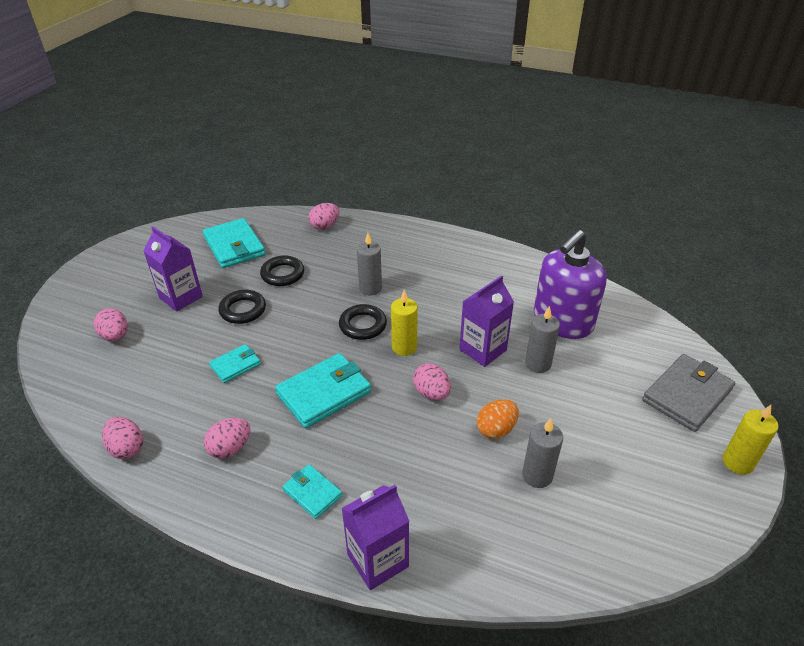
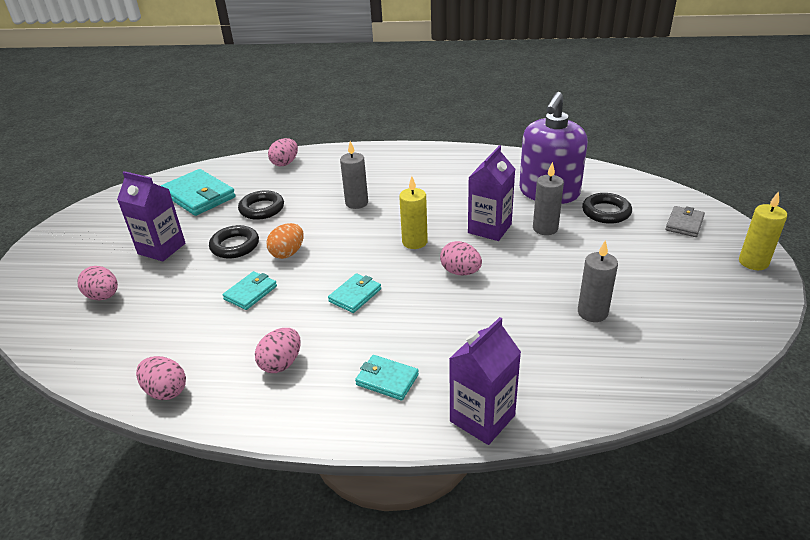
camera: 15 degrees left, 5 degrees down
turquoise wallet [275,353,371,428] -> turquoise wallet [328,274,381,313], size x0.56
black ring [339,304,387,340] -> black ring moved to [582,193,632,224]
orange egg [477,399,519,439] -> orange egg moved to [266,223,304,259]
grey wallet [642,354,735,432] -> grey wallet [666,206,705,237], size x0.56

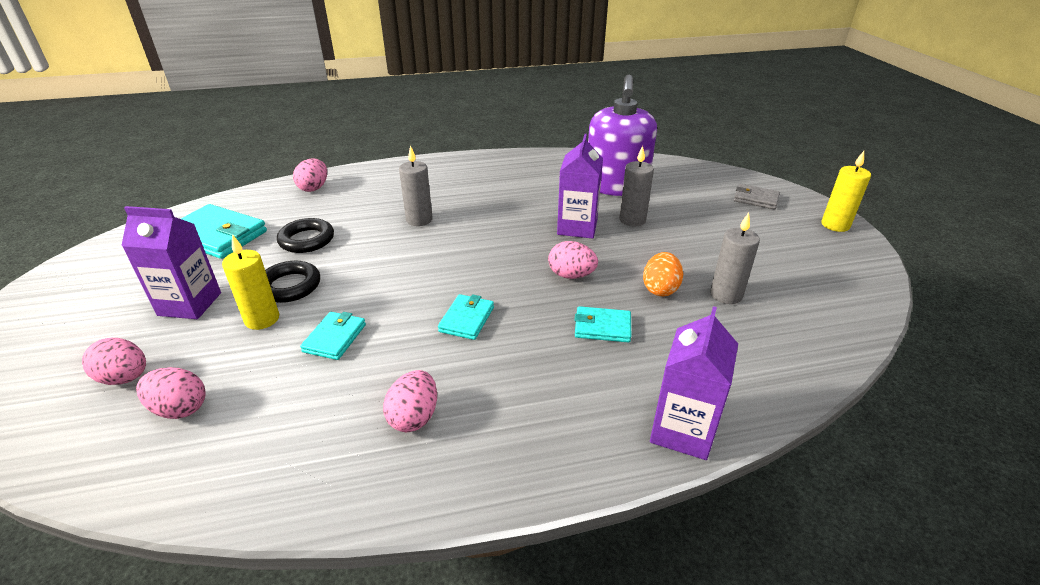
camera: 20 degrees left, 0 degrees up
pink egg [136,356,186,400] -> pink egg moved to [136,367,206,419]
orange egg [266,223,304,259] -> orange egg moved to [643,252,683,296]
turquoise wallet [355,355,419,401] -> turquoise wallet moved to [574,306,631,343]
yellow candle [399,176,428,249] -> yellow candle moved to [222,234,279,330]
black ring [582,193,632,224] -> none
grey wallet [666,206,705,237] -> grey wallet turned 75 degrees counterclockwise [734,184,780,209]

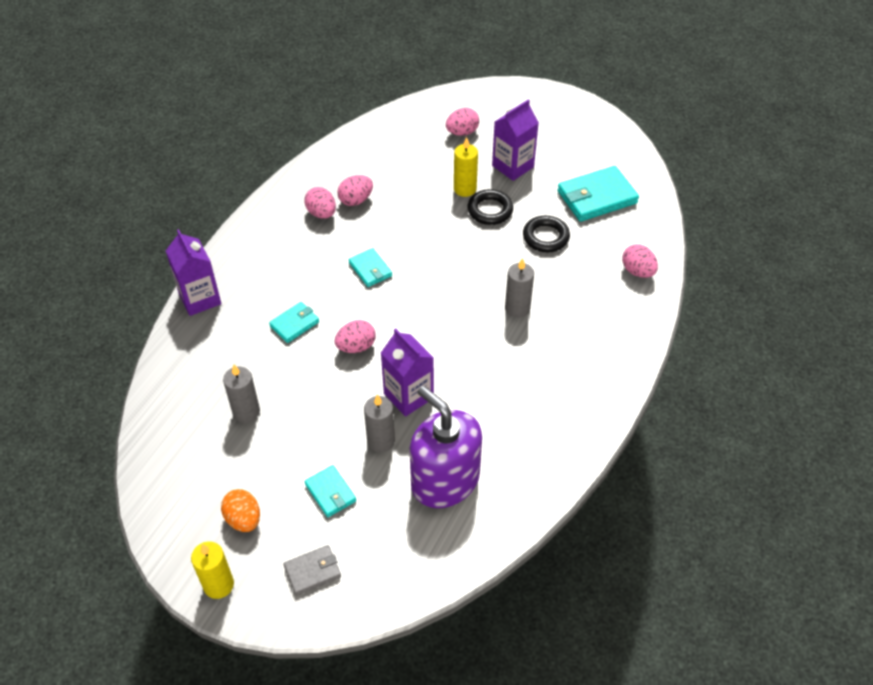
camera: 130 degrees right, 15 degrees up
pink egg [136,367,206,419] -> pink egg moved to [337,175,373,206]
turquoise wallet [300,312,366,360] -> turquoise wallet moved to [305,465,356,517]
orange egg [643,252,683,296] -> orange egg moved to [221,489,260,532]

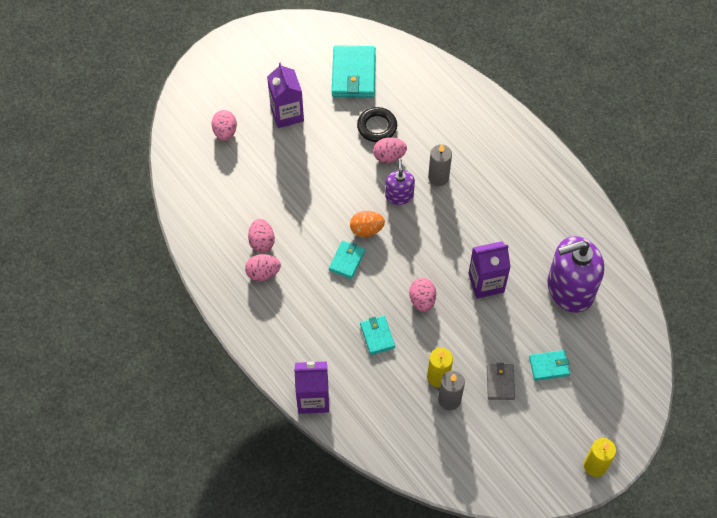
camera: 65 degrees left, 10 degrees up
orange egg [221,489,260,532] -> orange egg moved to [350,211,385,237]
grey wallet [284,545,341,596] -> grey wallet moved to [487,363,515,400]
turquoise wallet [349,248,392,287] -> turquoise wallet turned 60 degrees counterclockwise [329,241,365,279]
grey candle [364,394,395,453] -> none
yellow candle [454,137,478,197] -> yellow candle moved to [427,348,453,387]
black ring [467,189,513,225] -> none
pink egg [622,244,658,278] -> pink egg moved to [373,137,407,163]
none -> purple soap dispenser [385,159,415,205]

